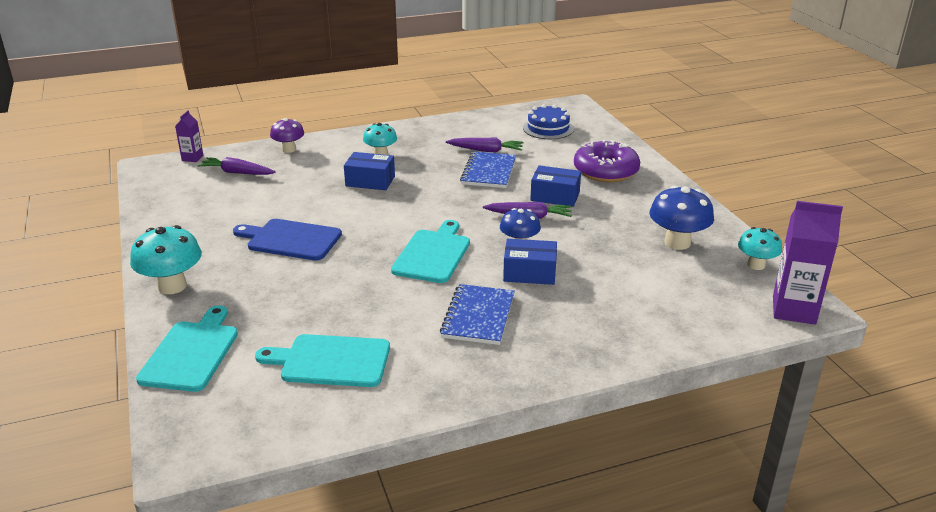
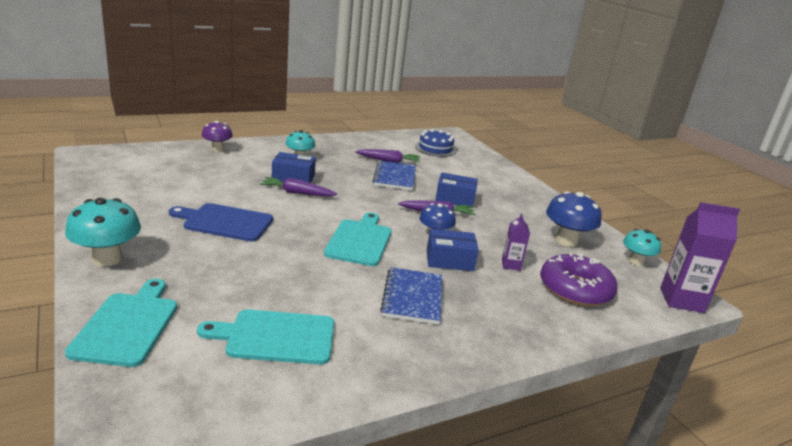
camera: 10 degrees left, 5 degrees down
purple carton [175,110,203,162] -> purple carton moved to [502,214,530,271]
purple carrot [197,157,276,175] -> purple carrot moved to [260,177,337,196]
purple donut [574,139,640,182] -> purple donut moved to [540,252,618,306]

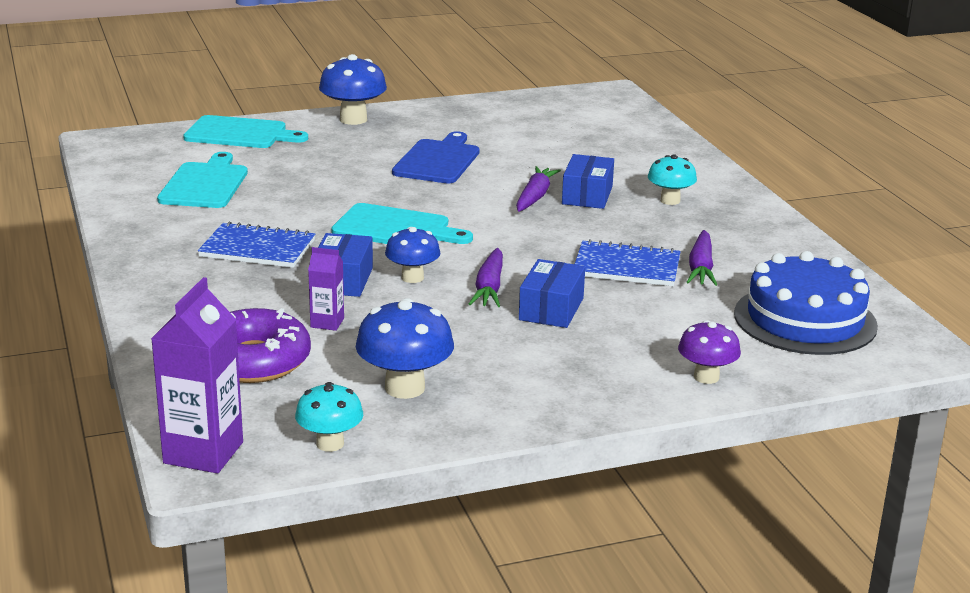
camera: 100 degrees right, 0 degrees up
turquoise mushroom [65,198,141,267] -> blue mushroom [319,54,387,125]
purple mushroom [202,121,233,152] -> purple mushroom moved to [678,320,741,384]
blue cake [415,129,456,157] -> blue cake [734,251,878,355], size x1.56

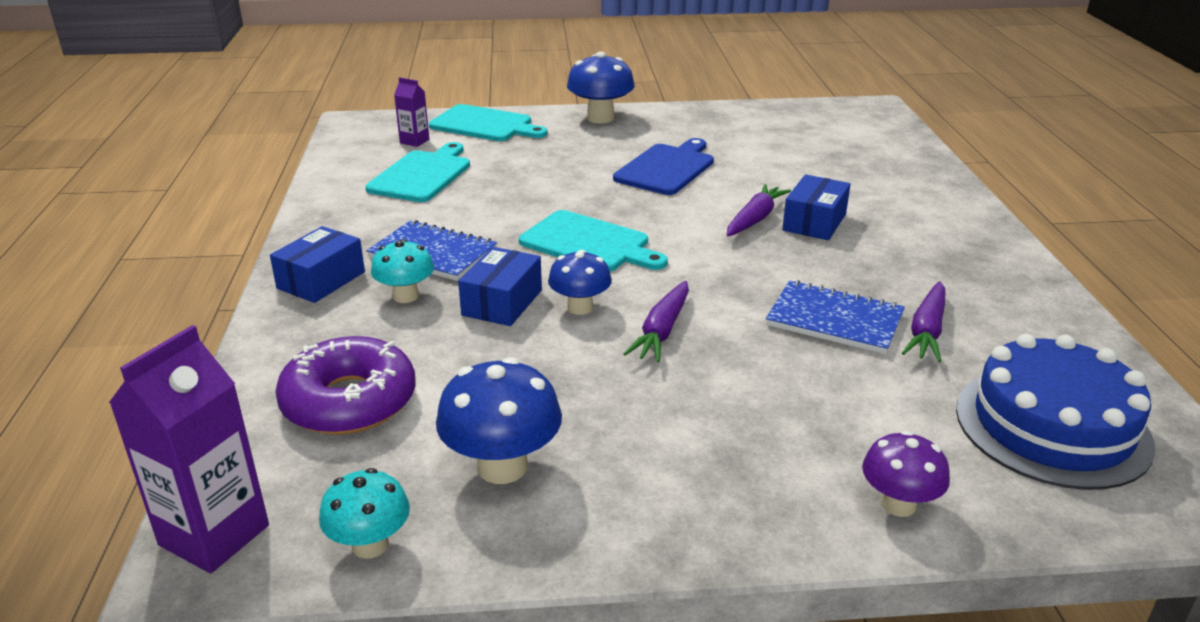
camera: 15 degrees right, 5 degrees up
purple carton [308,247,344,331] -> purple carton moved to [394,77,429,147]
blue box [519,259,585,328] -> blue box moved to [270,226,365,303]
turquoise mushroom [648,154,697,205] -> turquoise mushroom moved to [371,239,434,303]

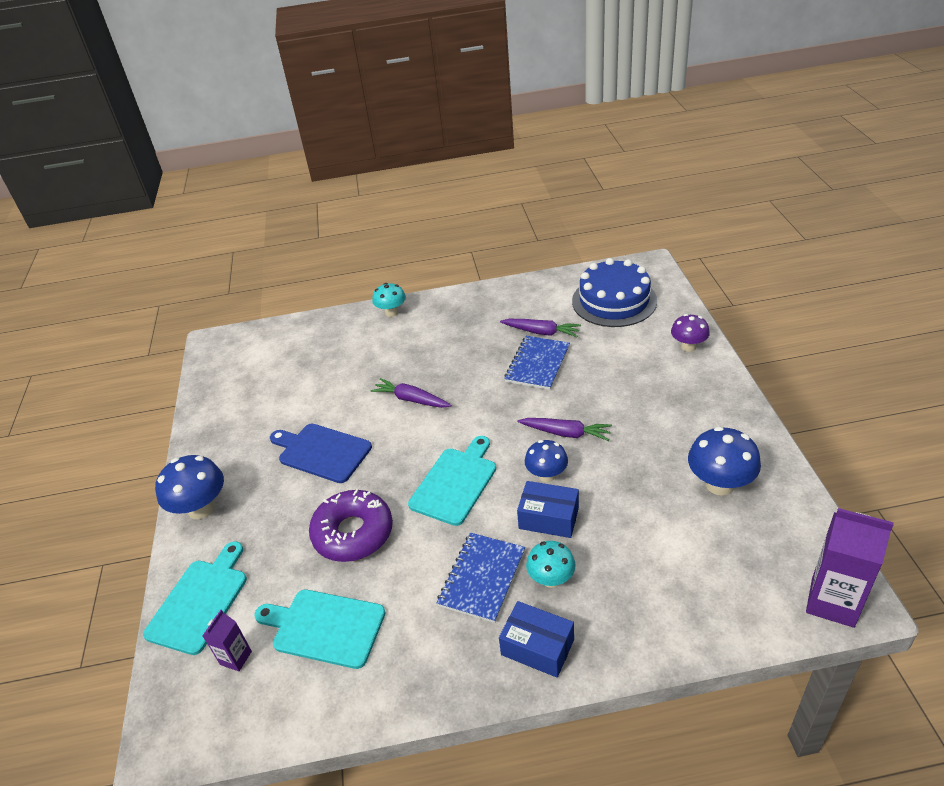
camera: 90 degrees left, 10 degrees up
purple donut [275,336,416,435] -> purple donut moved to [309,489,393,562]
turquoise mushroom [319,468,410,559] -> turquoise mushroom moved to [372,283,406,317]
blue box [782,174,851,240] -> none

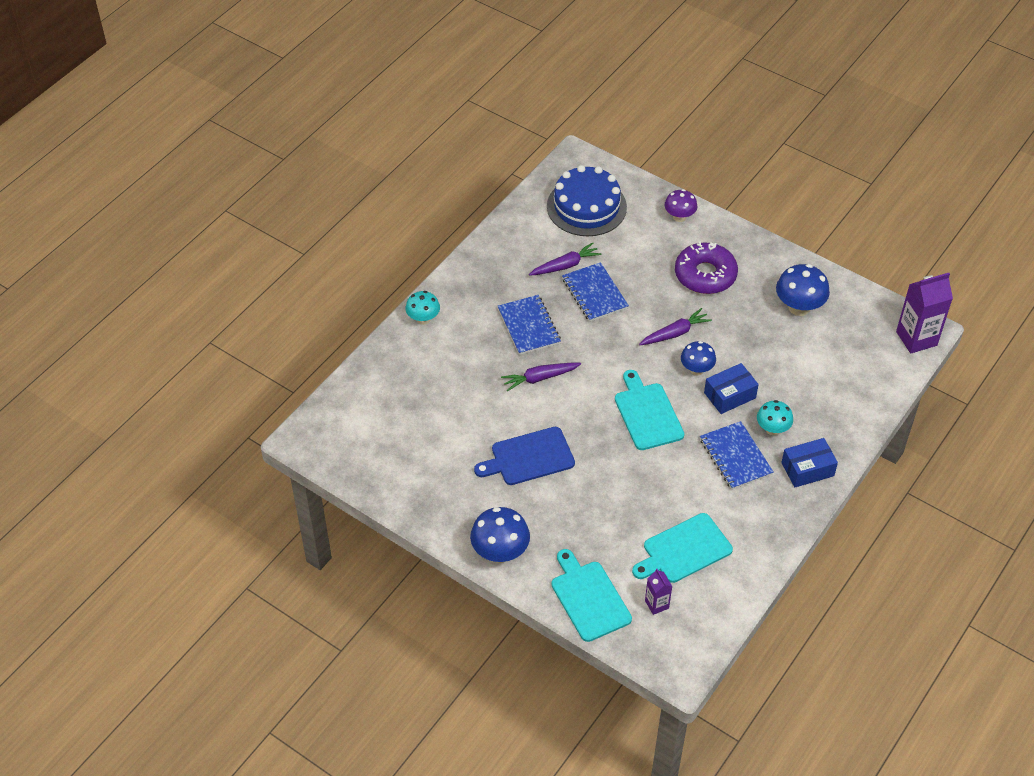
camera: 50 degrees left, 10 degrees up
purple donut [309,489,393,562] -> purple donut moved to [675,242,738,294]
none -> blue notebook [498,295,561,355]

